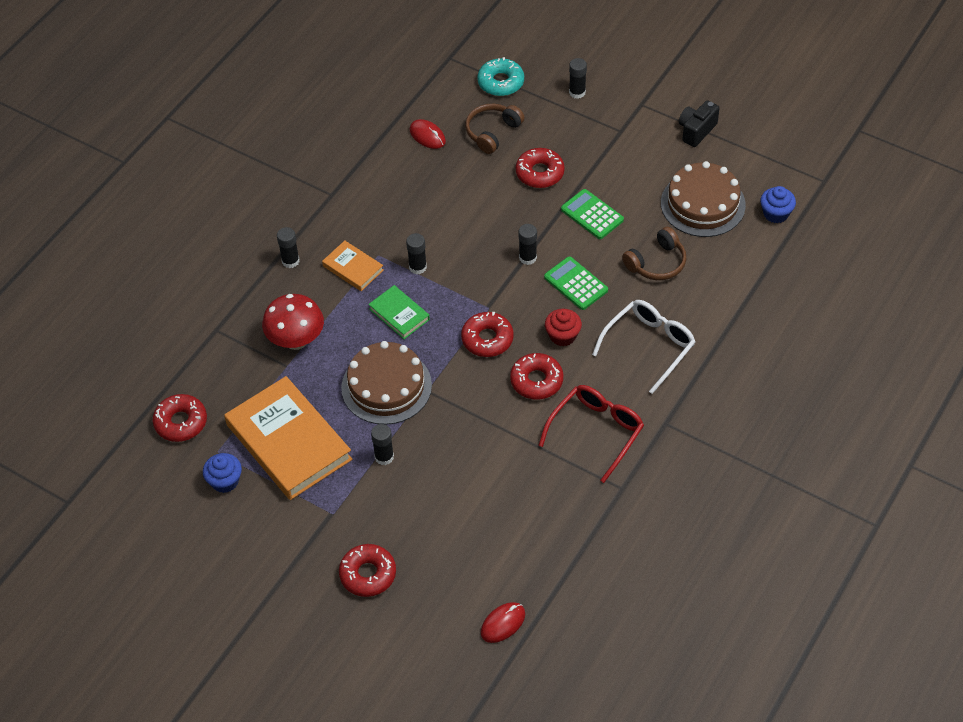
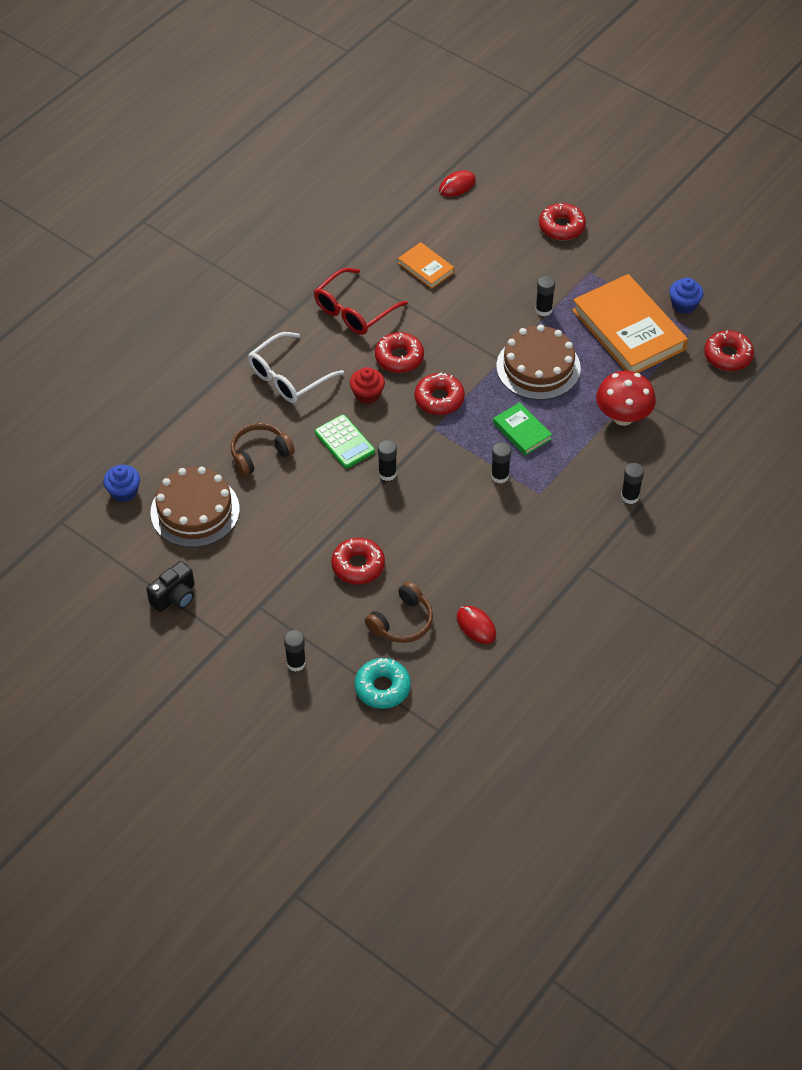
camera: 175 degrees left, 0 degrees up
orange book [322,241,384,291] -> orange book moved to [398,242,454,289]
green calculator [561,189,624,239] -> none

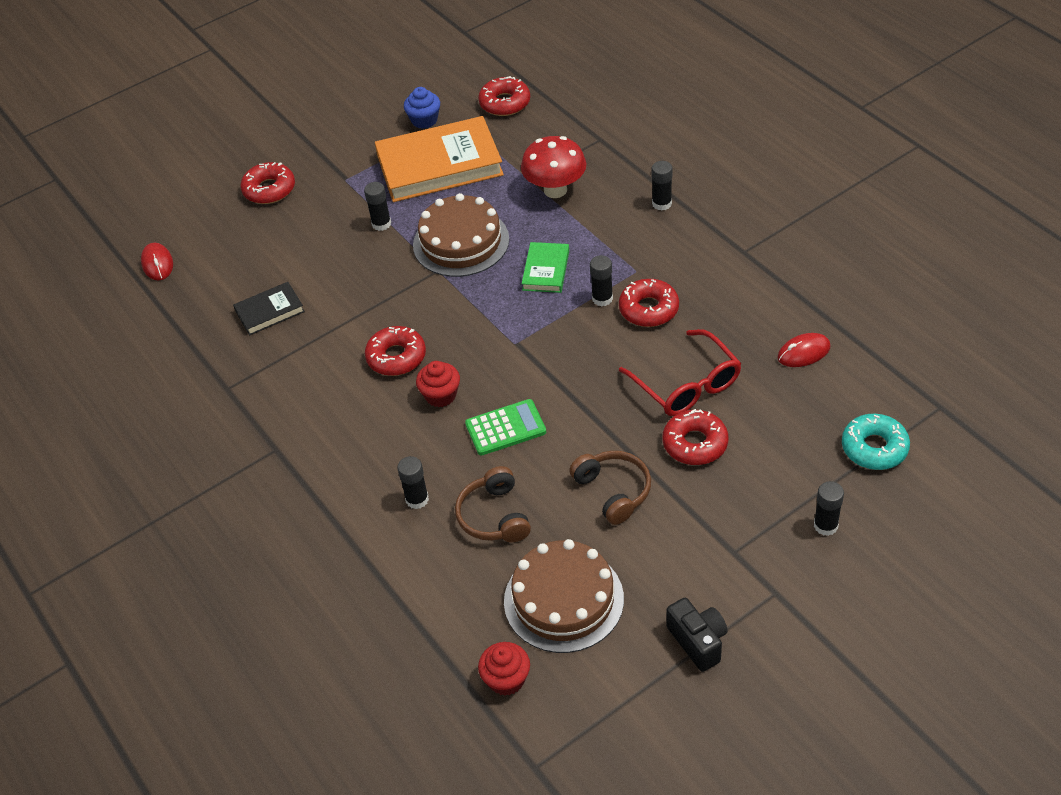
camera: 70 degrees left, 5 degrees down
blue cupcake [103,465,140,502] -> red cupcake [478,642,530,696]
white glasses [248,332,344,403] -> none
red glasses [314,268,408,335] -> red glasses moved to [619,329,742,416]
brown headphones [365,581,433,643] -> brown headphones moved to [569,451,651,525]
black glue stick [378,440,397,481] -> black glue stick moved to [397,456,429,509]
orange book [398,242,454,289] -> black book [233,282,305,335]
red donut [415,373,465,415] -> red donut moved to [619,279,679,327]
green book [493,402,552,456] -> green book turned 60 degrees counterclockwise [522,242,569,293]

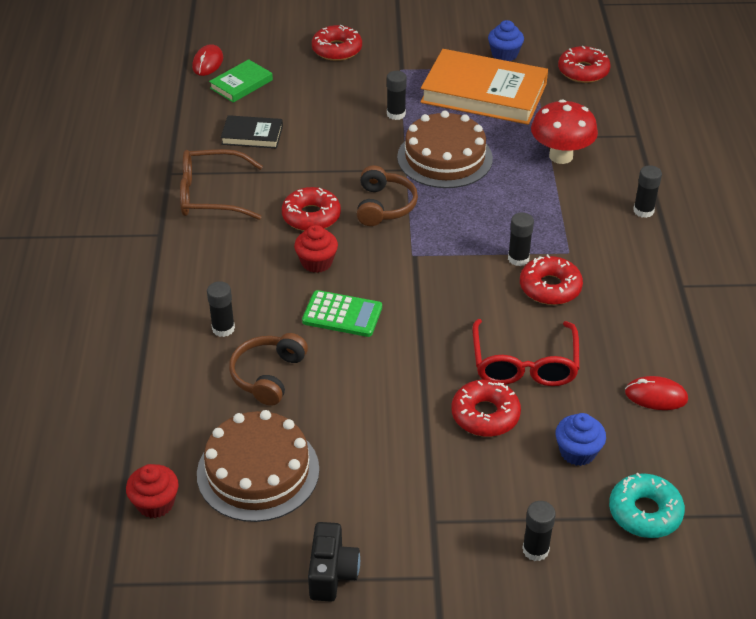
camera: 30 degrees right, 5 degrees down
green book [522,242,569,293] -> green book moved to [209,59,273,103]
brown headphones [569,451,651,525] -> brown headphones moved to [357,165,418,226]
none -> brown glasses [180,149,263,220]
none -> blue cupcake [556,413,606,466]

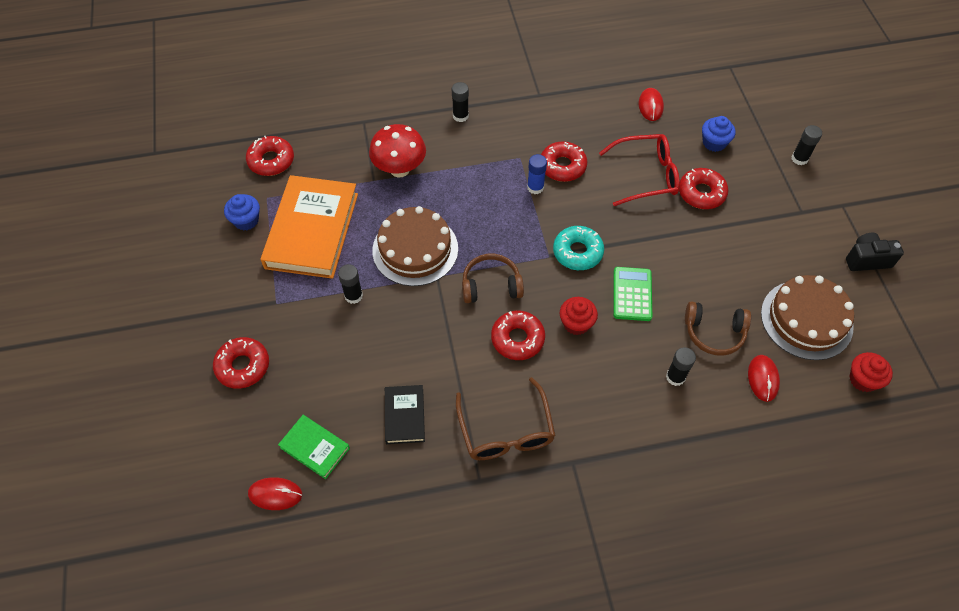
camera: 100 degrees left, 15 degrees up
black glue stick [508,212,534,266] -> blue glue stick [527,154,547,194]
turquoise donut [609,473,685,538] -> turquoise donut moved to [553,226,604,270]
none -> red mouse [748,355,780,402]

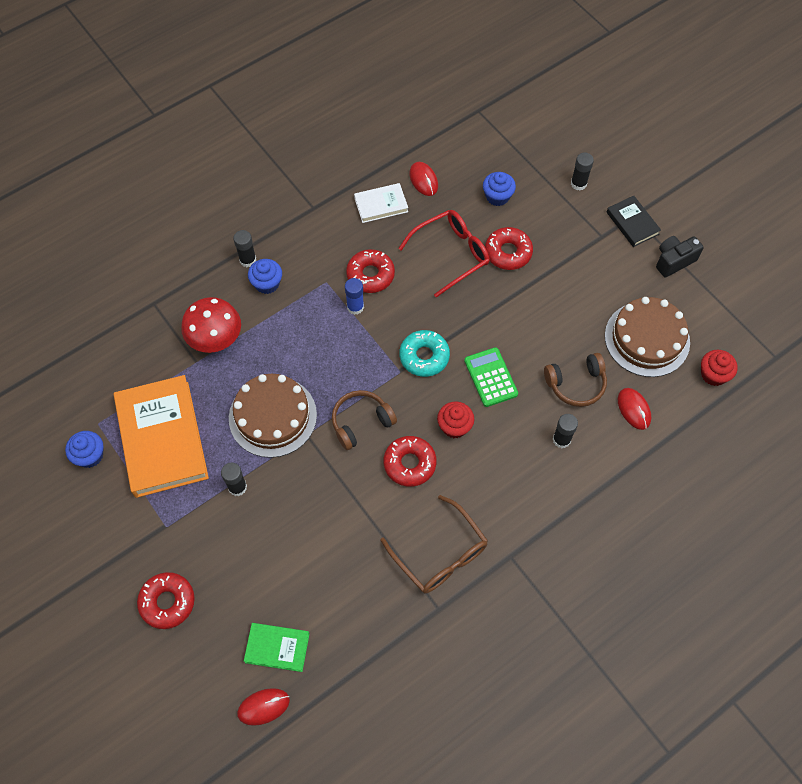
camera: 25 degrees left, 5 degrees up
red donut [246,136,294,176] -> none
black book [385,385,425,444] -> black book moved to [607,196,661,247]
none -> blue cupcake [248,259,282,294]
none -> white book [354,183,408,223]

